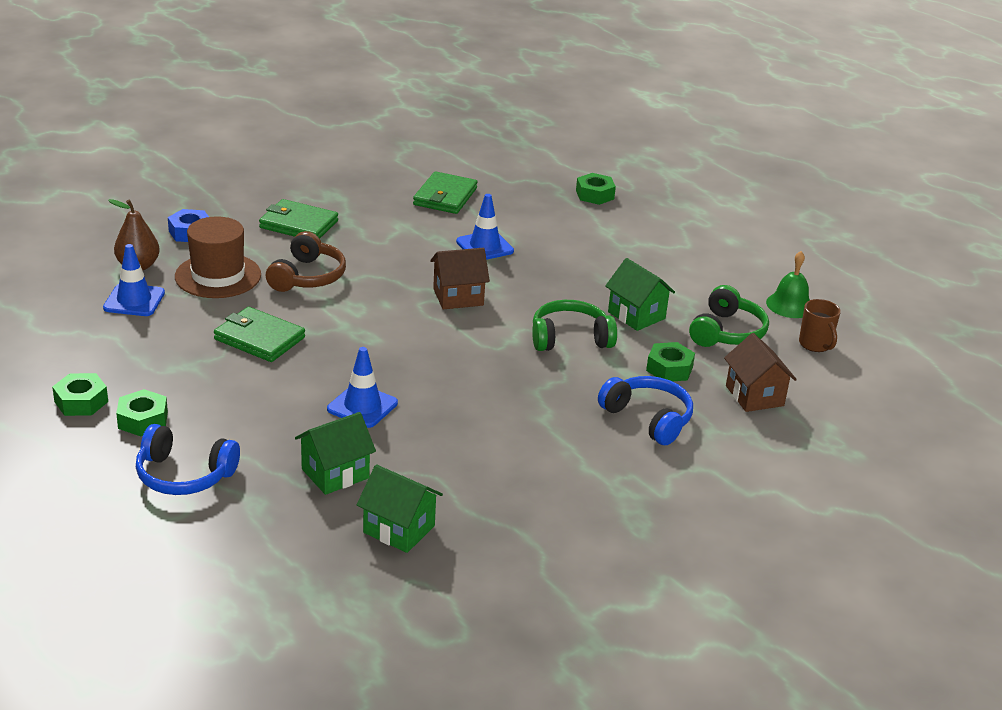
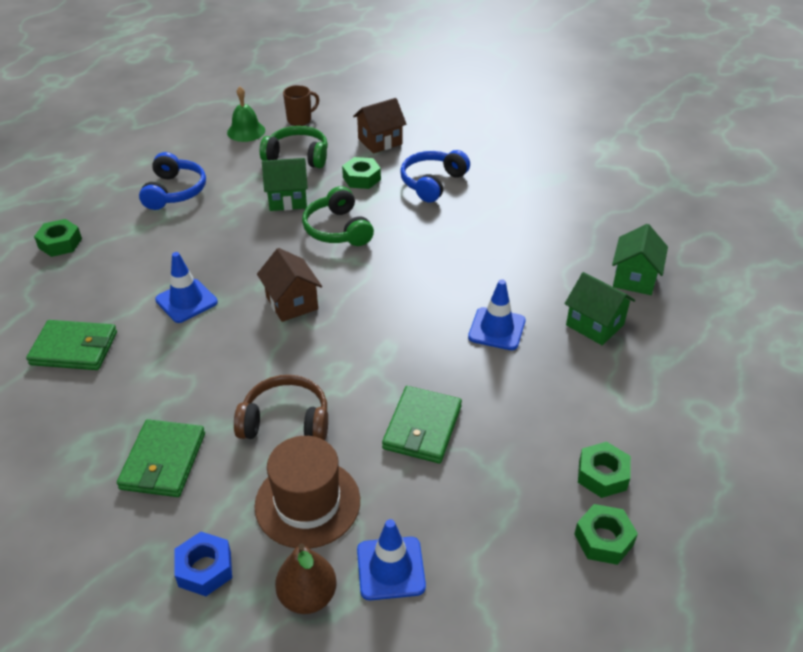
camera: 100 degrees left, 10 degrees up
blue headphones [136,424,240,495] -> blue headphones moved to [139,152,206,210]
green house [605,258,675,331] -> green house turned 45 degrees clockwise [262,158,308,211]

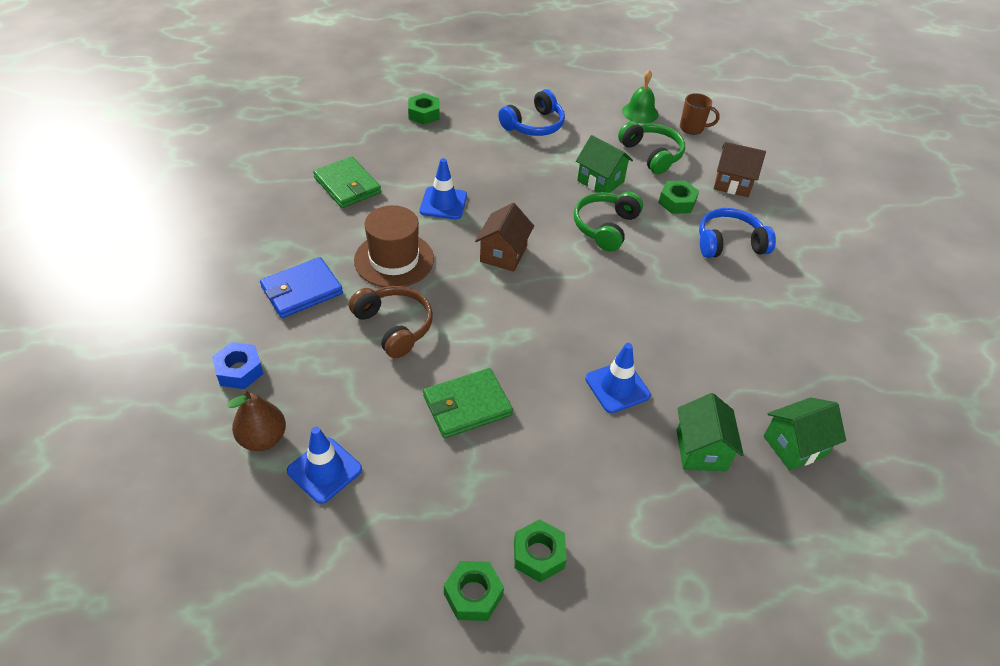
camera: 45 degrees right, 5 degrees up
green wallet [117,419,205,497] -> blue wallet [260,257,343,318]
brown hat [254,436,360,549] -> brown hat moved to [354,205,434,287]

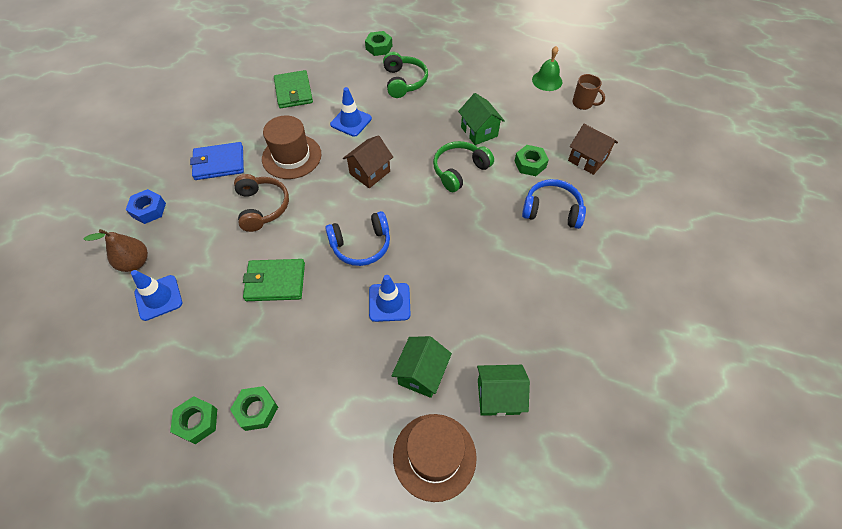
camera: 25 degrees right, 10 degrees up
blue headphones [498,89,565,136] -> blue headphones moved to [325,211,390,266]
green headphones [618,121,685,174] -> green headphones moved to [383,52,428,98]
none -> brown hat [393,414,477,502]

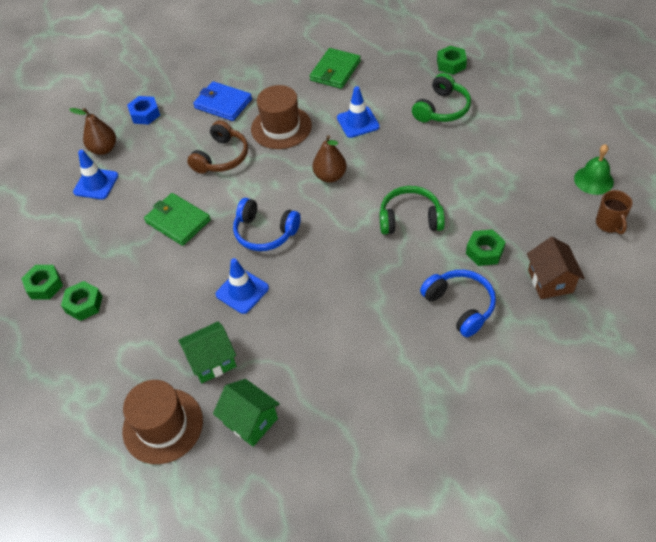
camera: 45 degrees right, 5 degrees down
brown house [343,135,393,188] -> brown pear [313,135,347,183]
green house [458,93,505,145] -> none

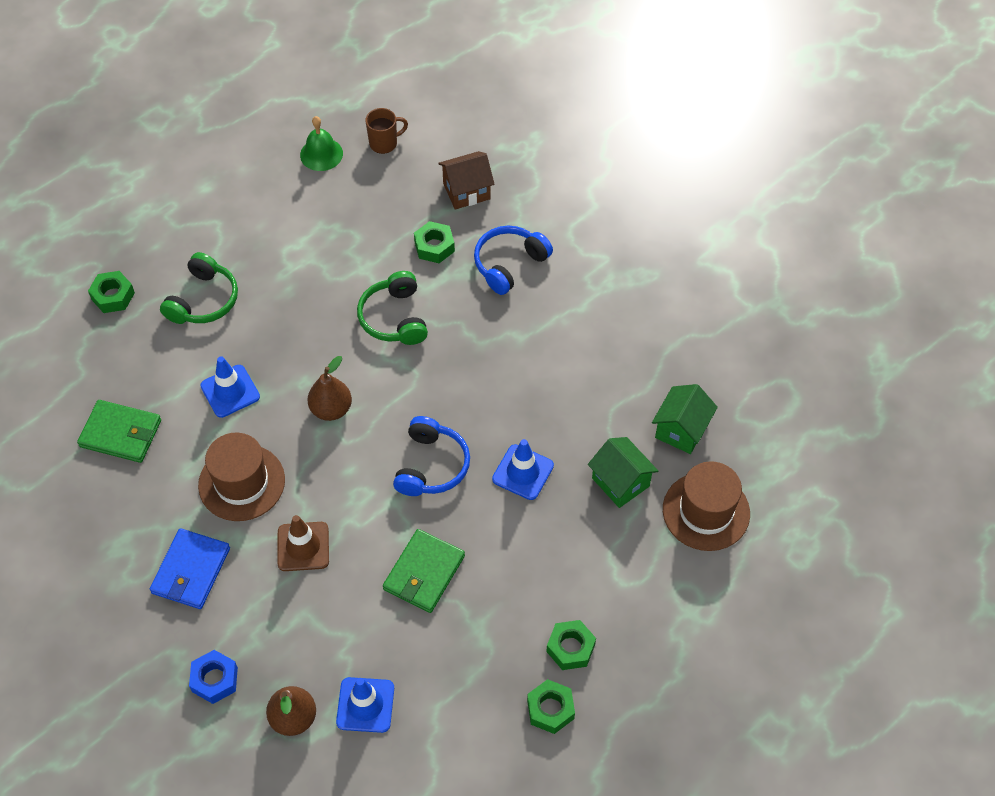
camera: 105 degrees left, 5 degrees up
brown headphones [187,120,248,174] -> brown traffic cone [278,515,329,571]
green headphones [412,73,471,122] -> green headphones turned 90 degrees clockwise [160,252,238,324]

